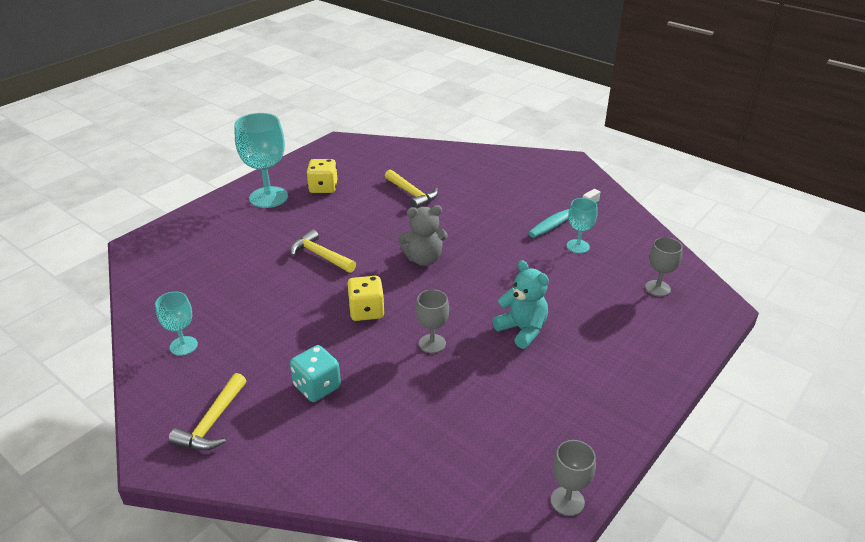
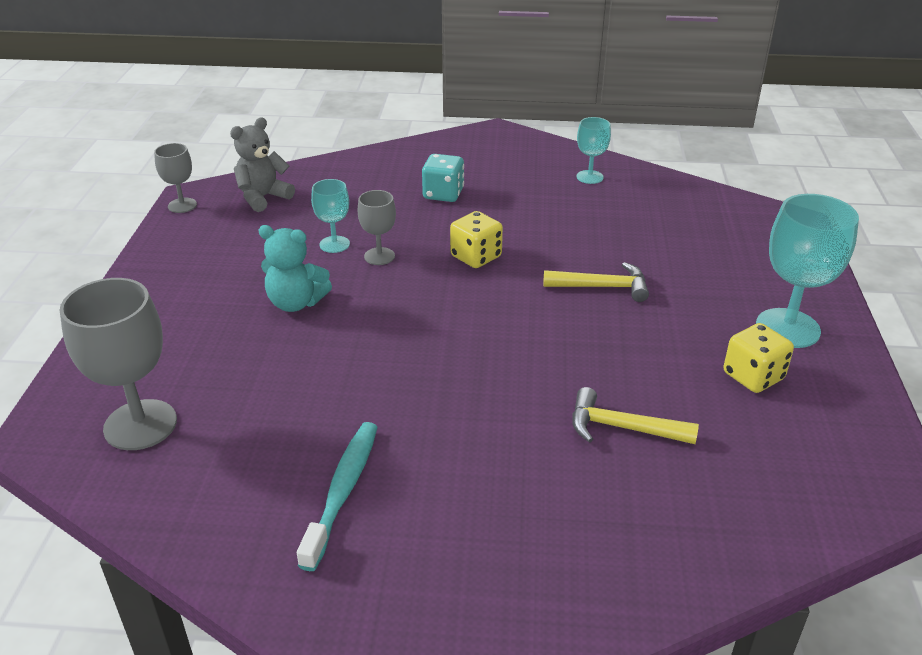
camera: 145 degrees right, 0 degrees up
yellow hammer [169,373,247,450] -> none
grey teddy bear [398,205,448,266] -> grey teddy bear moved to [230,117,295,212]
turquoise goblet [567,198,597,253] -> turquoise goblet moved to [311,179,350,253]
grey goblet [645,237,683,296] -> grey goblet [60,278,177,450], size x1.82

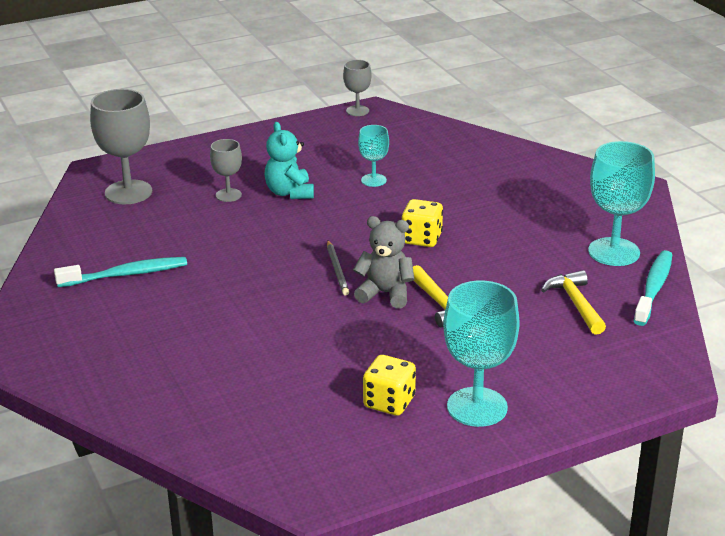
camera: 60 degrees right, 5 degrees down
grey teddy bear [230,117,295,212] -> grey teddy bear moved to [353,216,414,308]
grey goblet [358,190,396,265] -> grey goblet moved to [210,139,242,202]
turquoise dice [422,154,464,202] -> none
yellow hammer [572,387,699,444] -> yellow hammer moved to [541,270,606,335]
turquoise goblet [576,117,611,184] -> turquoise goblet [588,141,655,266], size x1.82
none -> grey pencil [327,241,349,295]
none -> turquoise toothbrush [634,250,672,326]

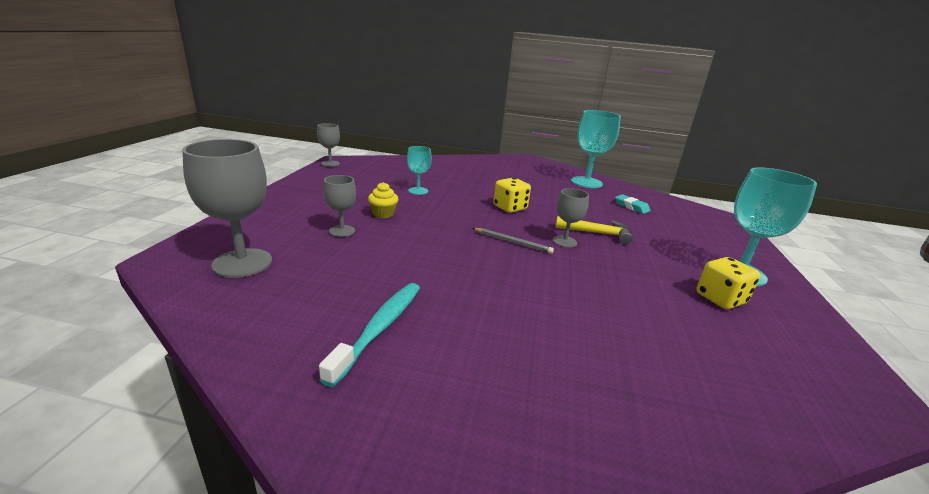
camera: 55 degrees left, 5 degrees down
turquoise teddy bear [264,122,314,199] -> yellow cupcake [368,182,398,218]
grey teddy bear [353,216,414,308] -> grey goblet [553,188,589,248]
yellow hammer [541,270,606,335] -> turquoise eraser [615,194,651,214]
turquoise toothbrush [634,250,672,326] -> none

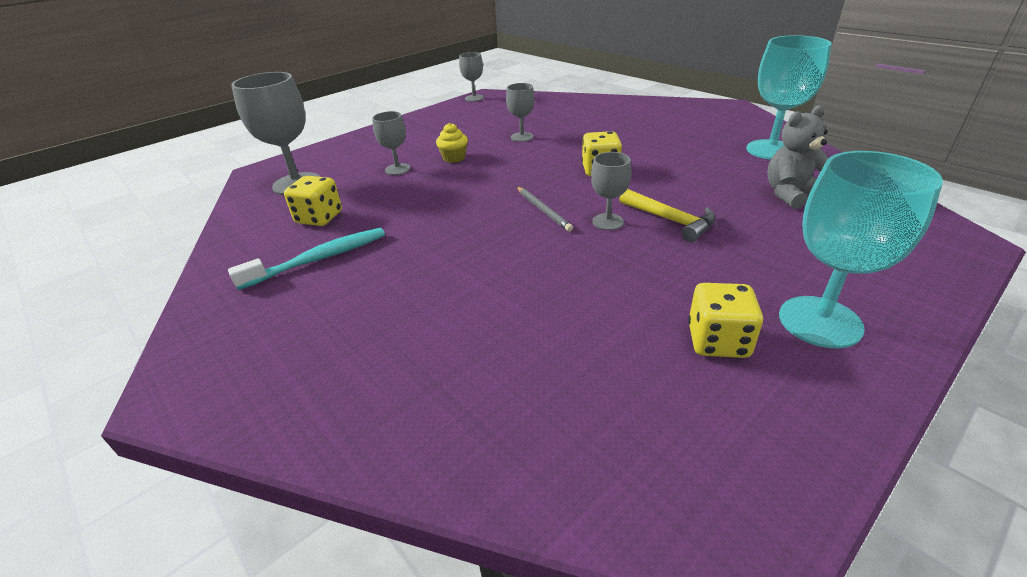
camera: 40 degrees right, 10 degrees up
turquoise goblet [407,146,432,195] -> grey goblet [506,83,535,142]
turquoise eraser [615,194,651,214] -> grey teddy bear [767,105,828,209]
none -> yellow dice [284,176,342,226]

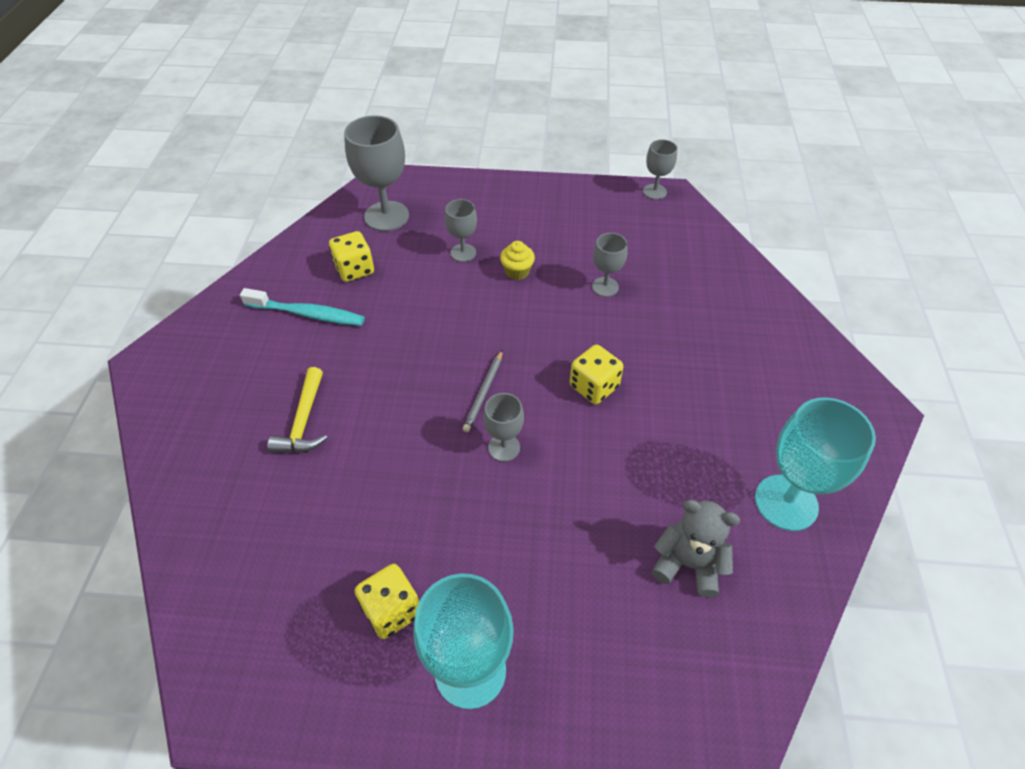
camera: 45 degrees right, 15 degrees up
yellow hammer [619,189,716,242] -> yellow hammer moved to [268,367,328,453]

